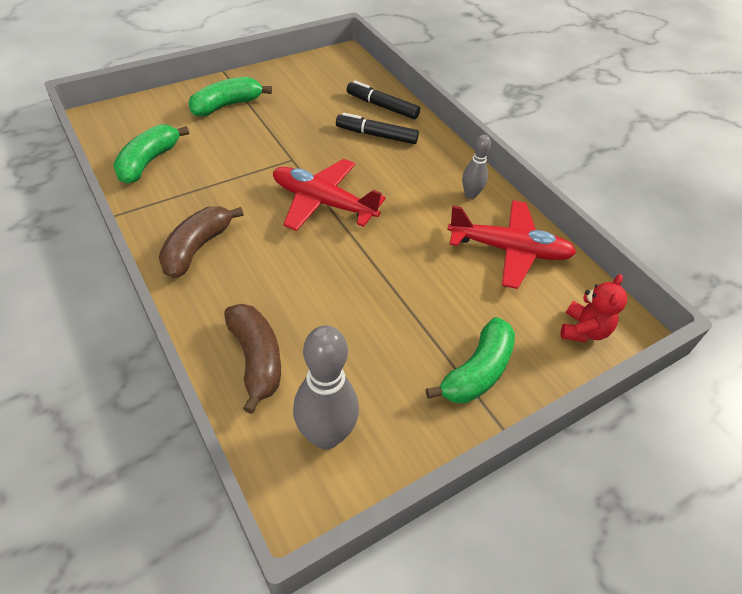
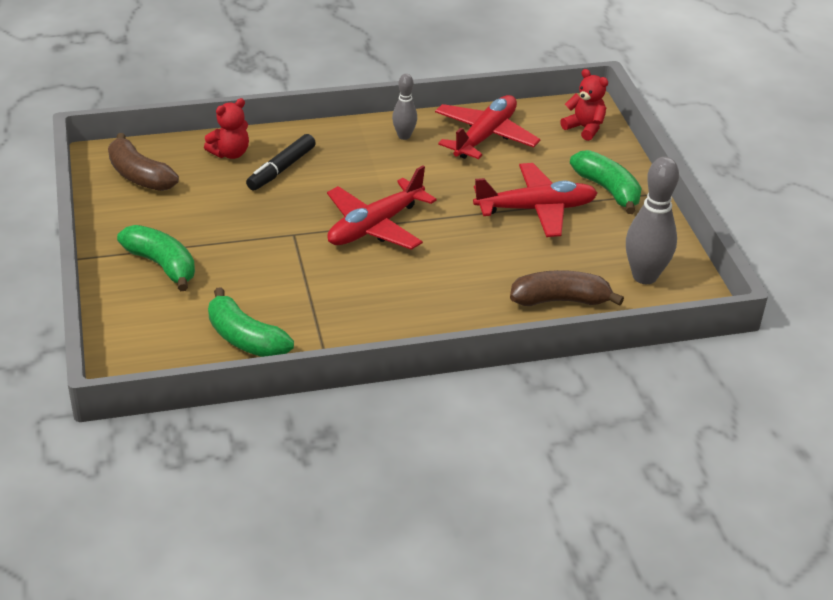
camera: 70 degrees left, 10 degrees down
brown banana [159,206,244,278] -> brown banana moved to [108,133,179,191]
green banana [188,77,272,116] -> green banana turned 150 degrees clockwise [117,225,195,291]
black marker [347,80,420,119] -> red teddy bear [204,98,249,159]
none -> red plane [473,163,598,237]

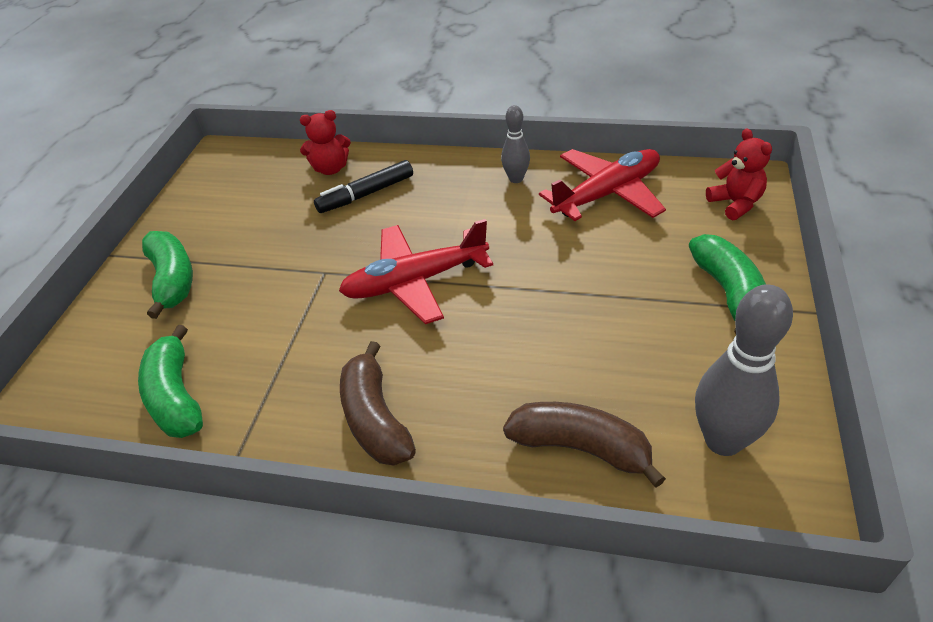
camera: 30 degrees right, 5 degrees up
brown banana [108,133,179,191] -> brown banana moved to [340,341,416,466]
red plane [473,163,598,237] -> none

